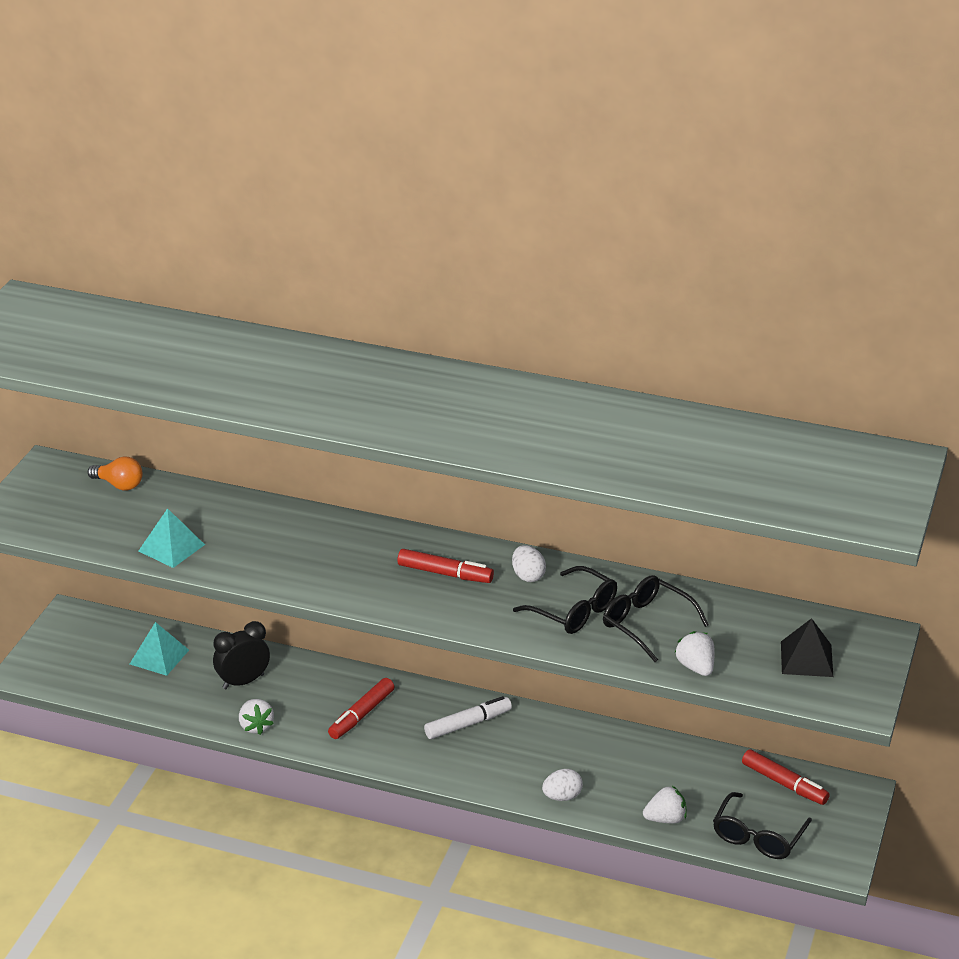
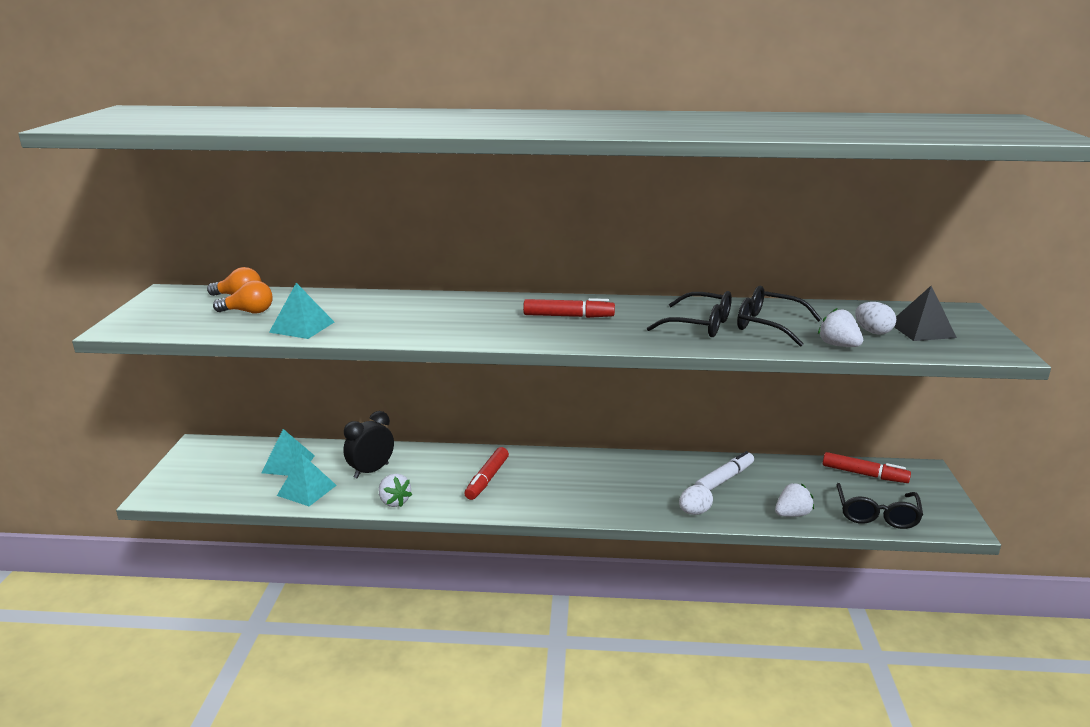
camera: 15 degrees left, 10 degrees down
white marker [424,696,512,739] -> white marker moved to [695,451,754,491]
white egg [512,545,546,582] -> white egg moved to [855,302,896,335]
none -> orange light bulb [213,280,273,313]
none -> turquoise pyramid [277,454,337,506]

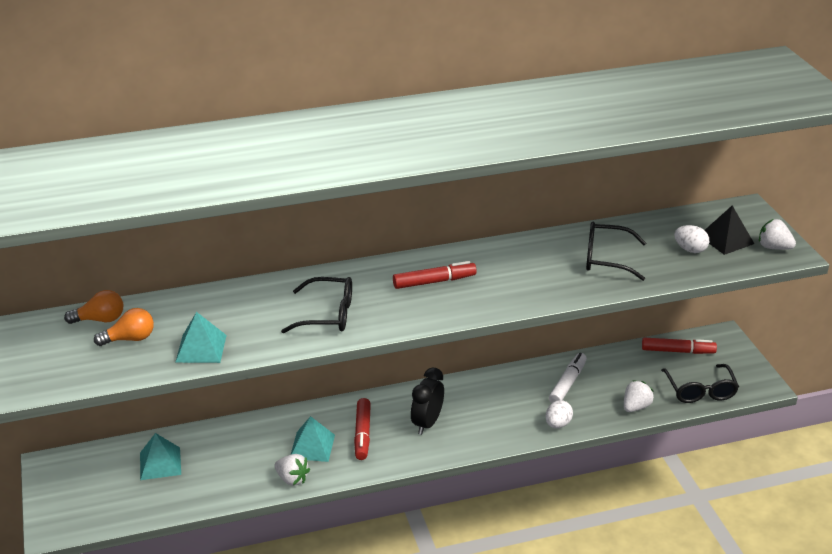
camera: 20 degrees left, 10 degrees up
turquoise pyramid [277,454,337,506] -> turquoise pyramid moved to [290,416,335,462]
black clock [343,411,394,479] -> black clock moved to [411,367,444,435]
black glasses [647,291,732,337] -> black glasses moved to [281,277,352,333]
white strawberry [818,308,863,347] -> white strawberry moved to [759,219,796,250]

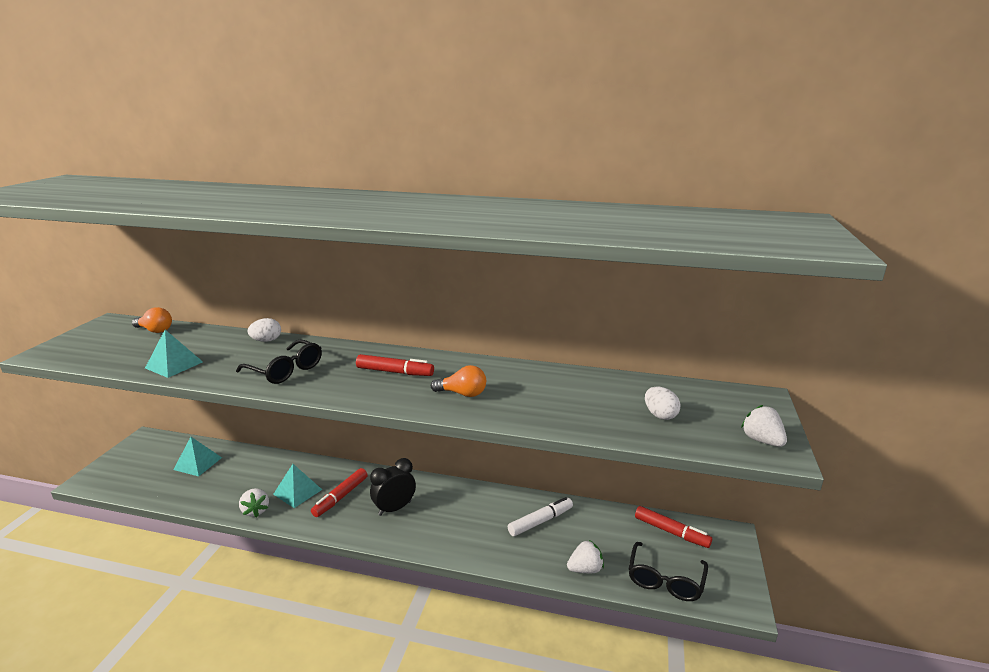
camera: 30 degrees right, 10 degrees down
orange light bulb [94,308,154,346] -> orange light bulb moved to [431,365,486,397]
white egg [546,400,573,428] -> white egg moved to [248,318,281,342]
black glasses [586,222,646,281] -> none
black pyramid [705,206,754,255] -> none

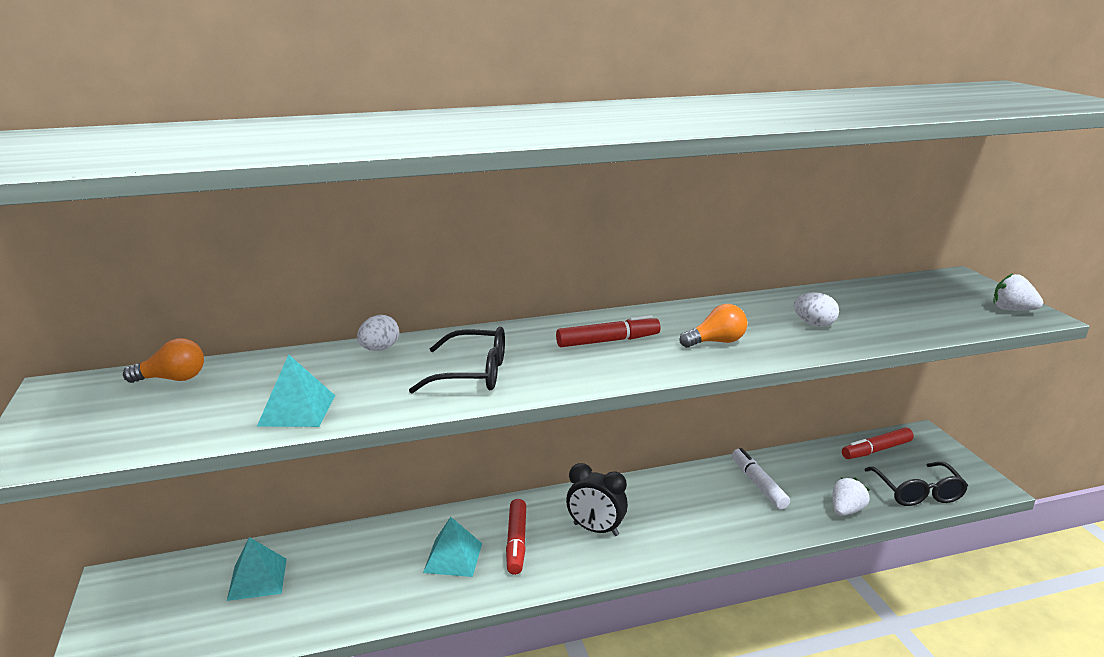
camera: 30 degrees left, 0 degrees up
white strawberry [239,488,269,517] -> none
black clock [370,458,416,516] -> black clock turned 90 degrees counterclockwise [566,463,628,536]
white marker [508,497,573,536] -> white marker turned 45 degrees counterclockwise [732,448,790,509]
red marker [635,506,712,548] -> red marker turned 150 degrees clockwise [842,428,914,459]
white egg [645,387,680,420] -> white egg moved to [793,292,839,327]

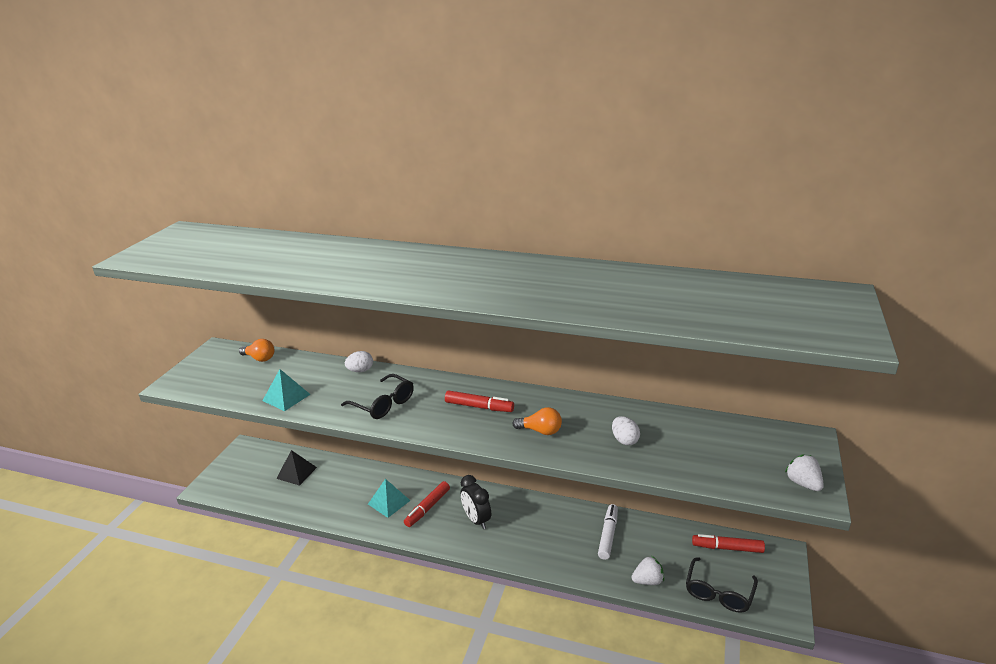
camera: 35 degrees right, 5 degrees up
turquoise pyramid [227,537,287,601] -> black pyramid [276,450,317,486]

